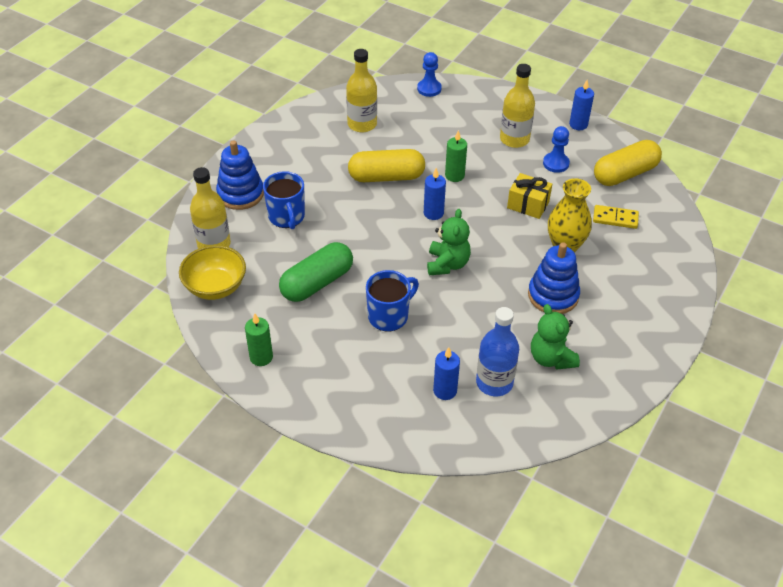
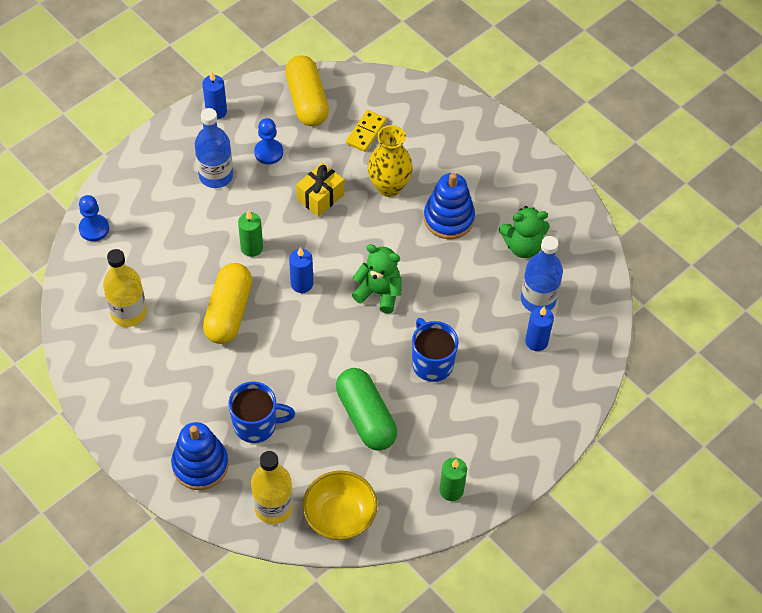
camera: 75 degrees left, 10 degrees up
yellow bottle [500,64,535,148] -> blue bottle [195,108,233,188]

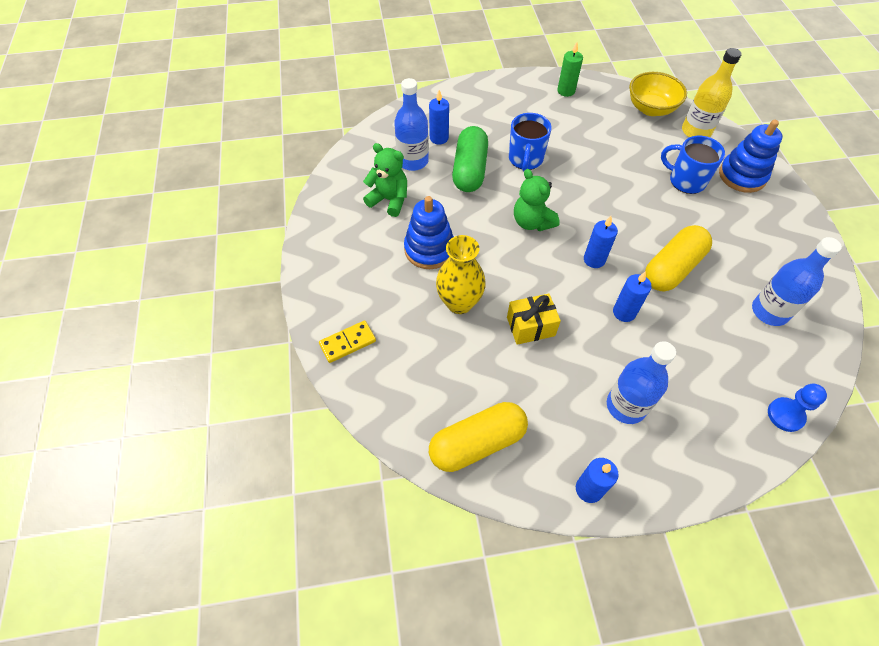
camera: 145 degrees left, 0 degrees up
yellow bottle [103,249,147,327] -> blue bottle [752,237,842,326]
green candle [238,210,263,257] -> blue candle [613,271,652,322]
blue pawn [254,118,283,164] -> none
yellow capsule [285,55,329,126] -> yellow capsule turned 45 degrees clockwise [429,402,528,472]
green capsule [336,368,397,451] -> green capsule moved to [452,126,488,192]
yellow domino [346,110,386,152] -> yellow domino moved to [319,320,376,363]

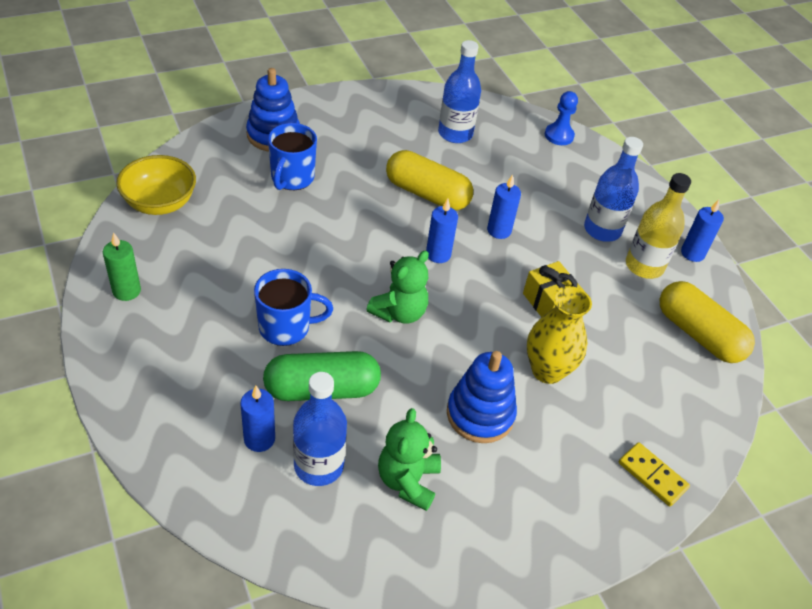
camera: 110 degrees left, 10 degrees down
yellow bottle [682,48,742,137] -> yellow bottle moved to [626,173,691,279]

